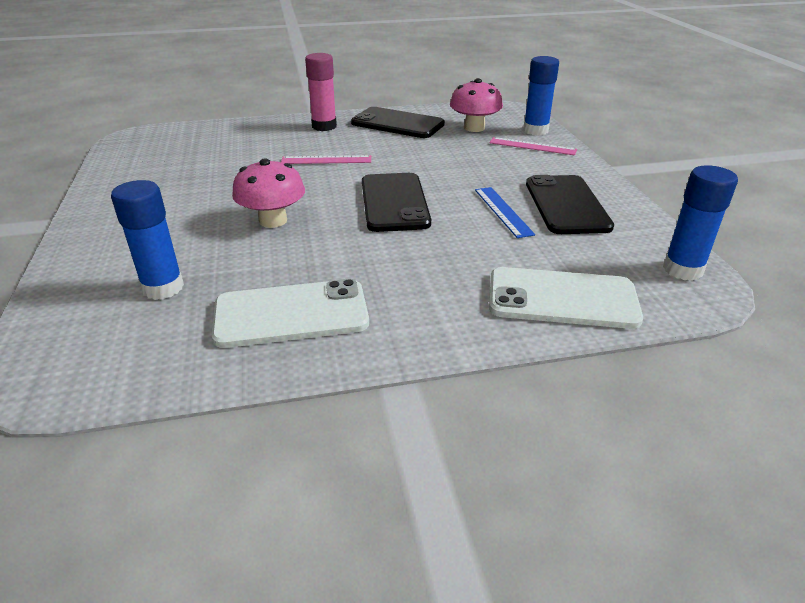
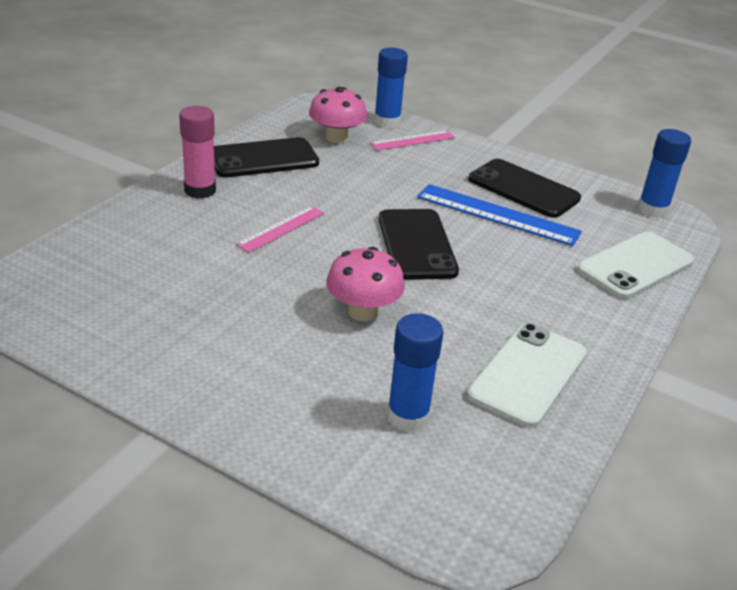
camera: 50 degrees left, 0 degrees up
black phone [362,173,431,232] -> black phone turned 45 degrees clockwise [378,209,459,280]
blue ruler [475,187,535,238] -> blue ruler [417,184,582,246], size x1.65

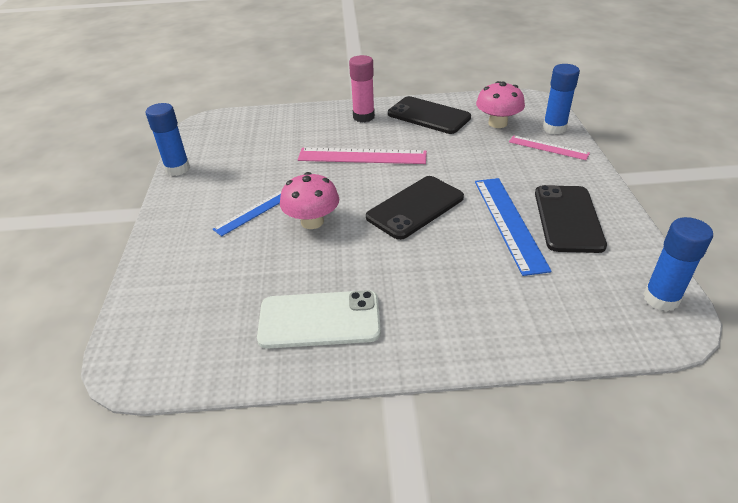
camera: 60 degrees right, 5 degrees up
pink ruler [236,206,324,253] -> pink ruler [298,148,427,164], size x1.65
blue glue stick [387,313,443,432] -> blue glue stick moved to [146,103,190,176]
white phone [577,231,694,299] -> none
none -> blue ruler [213,190,282,236]

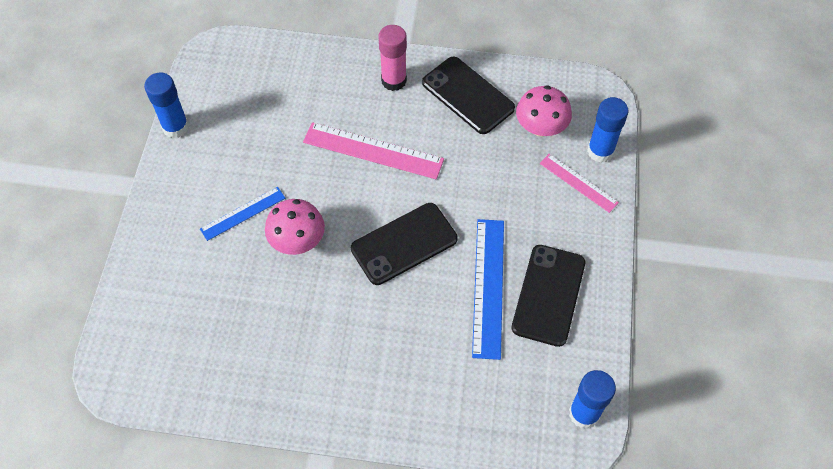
camera: 10 degrees right, 20 degrees up
white phone [257,290,381,349] -> none

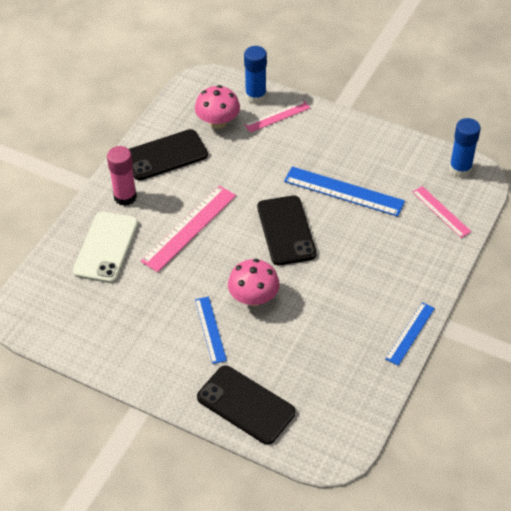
camera: 70 degrees left, 10 degrees down
blue glue stick [144,72,189,138] -> none
black phone [511,245,585,347] -> black phone moved to [197,365,296,445]
none -> white phone [73,212,138,283]
none -> blue ruler [385,302,435,366]
none -> pink ruler [412,186,471,238]

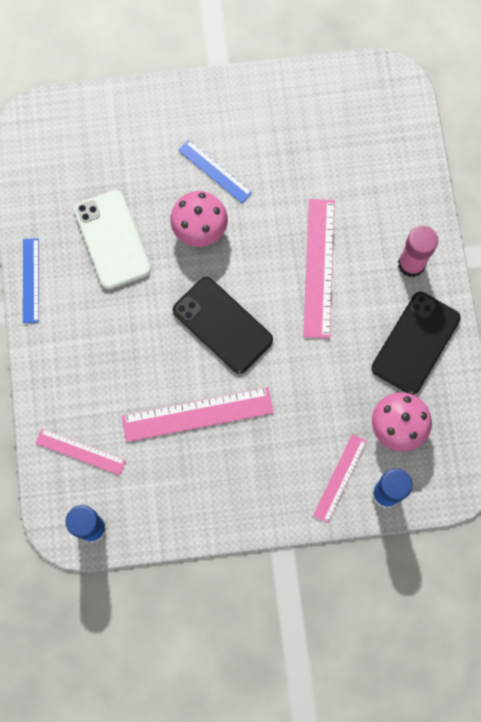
camera: 145 degrees right, 25 degrees up
white phone [73,212,138,283] -> white phone moved to [74,190,151,290]
black phone [197,365,296,445] -> none
blue ruler [284,167,405,217] -> pink ruler [122,387,274,442]

